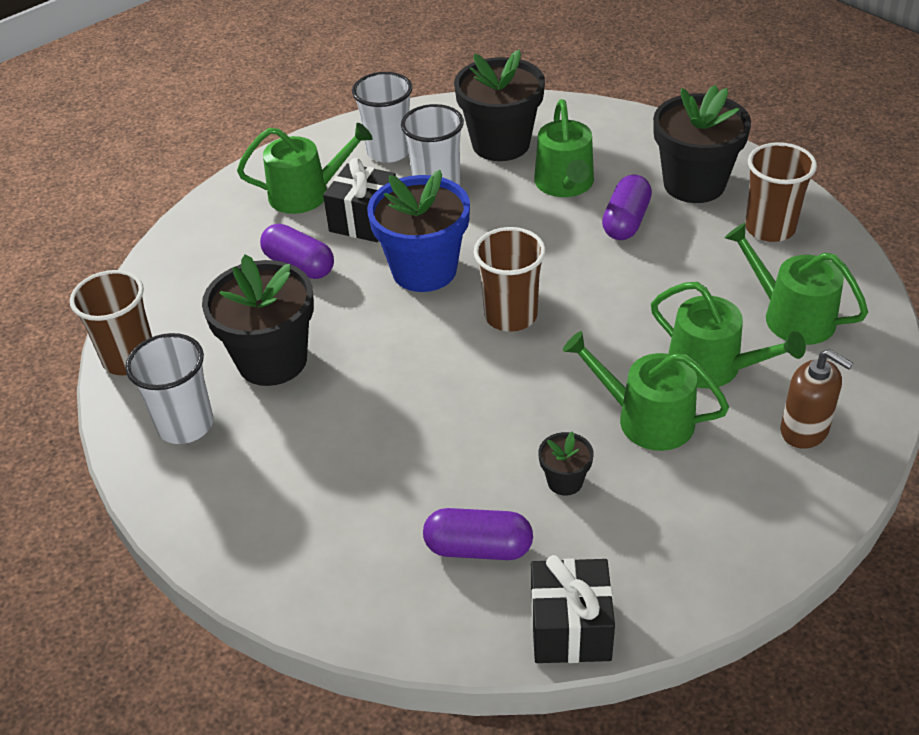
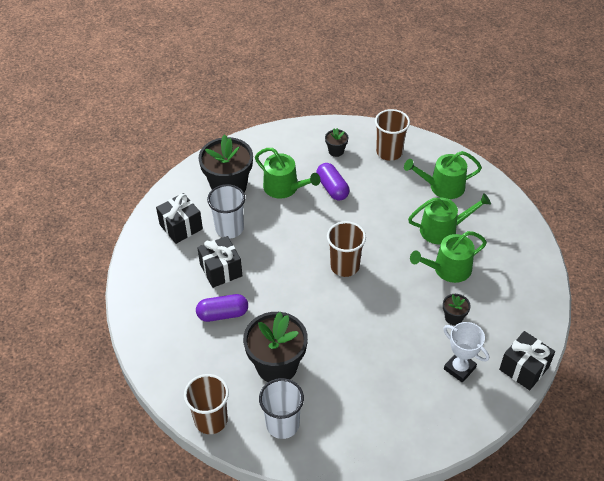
camera: 50 degrees left, 5 degrees up
green watering can [237,123,372,214] -> none
white cup [352,72,412,163] -> black gift [156,193,203,244]
blue flower pot [367,170,470,292] -> none
purple capsule [423,508,533,560] -> white trophy [443,322,489,383]
black flower pot [653,85,751,203] -> black flower pot [325,128,348,157], size x0.46
brown soap dispenser [781,349,853,449] -> none

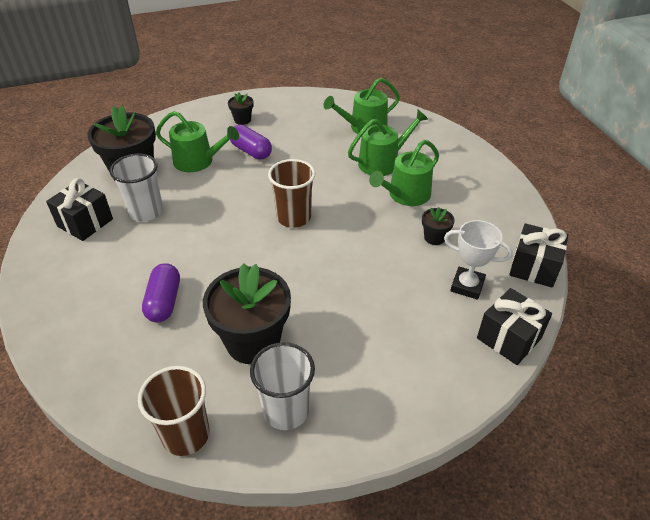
camera: 20 degrees left, 5 degrees down
purple capsule [196,294,248,322] -> purple capsule turned 60 degrees counterclockwise [142,263,180,323]
black gift [197,236,242,288] -> black gift moved to [477,288,552,365]
brown cup [375,109,410,161] -> none

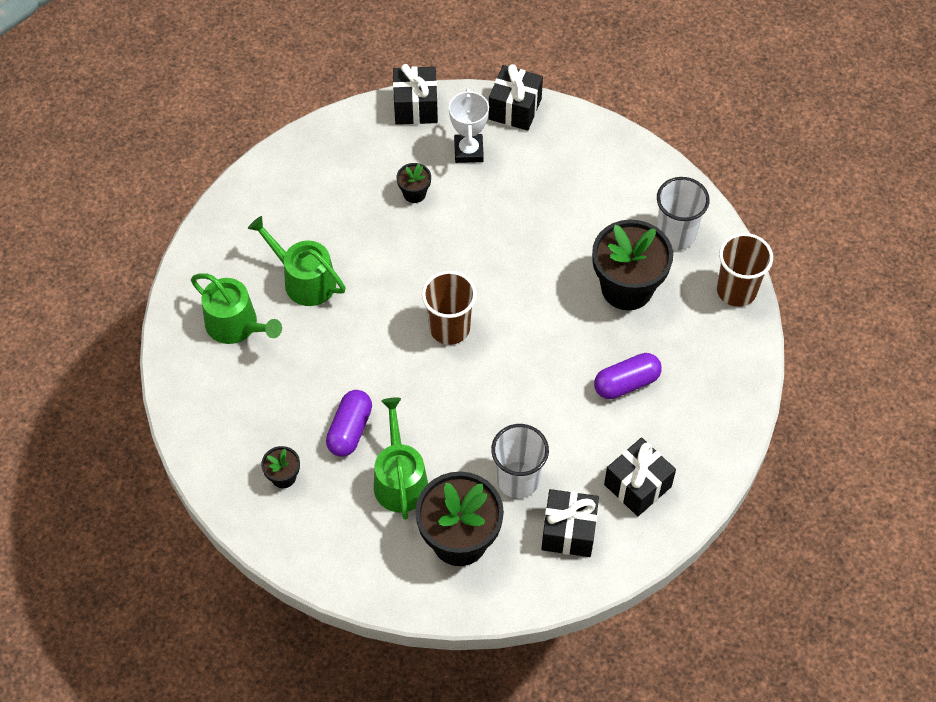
camera: 115 degrees left, 15 degrees up
green watering can [369,140,439,206] -> none
none -> black gift [604,437,676,516]

